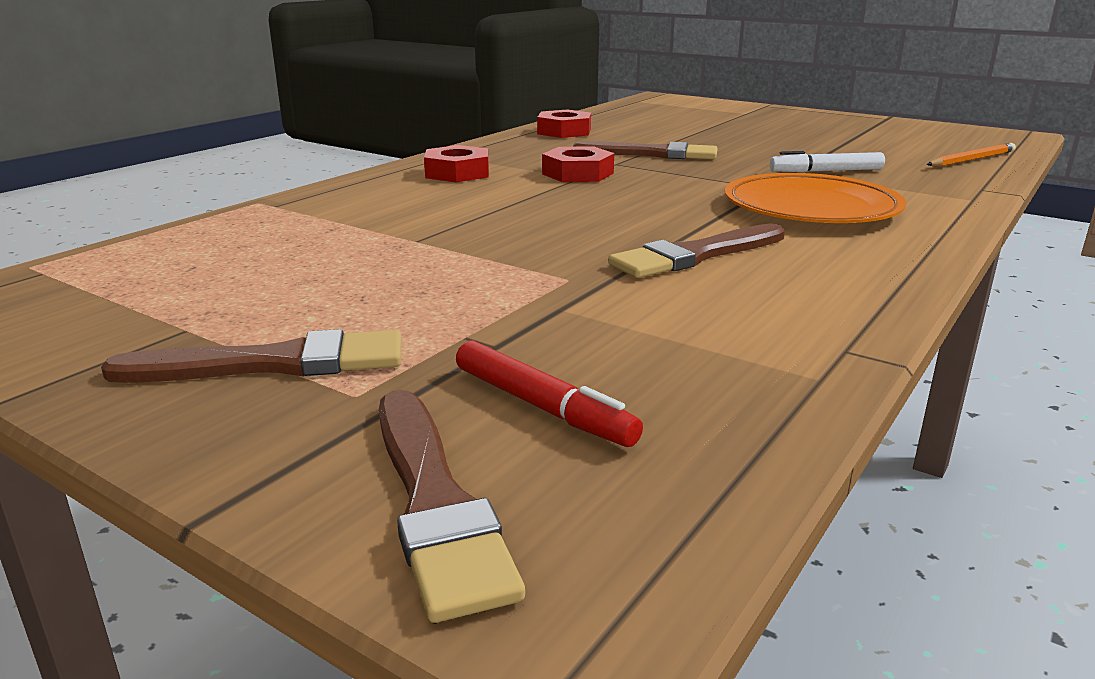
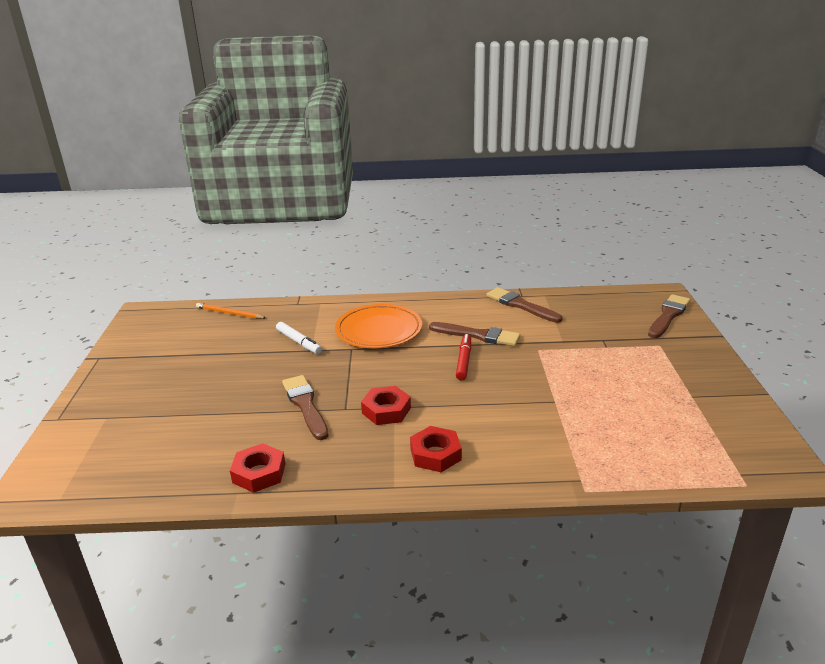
camera: 125 degrees left, 5 degrees up
brown brush [101,329,401,383] -> brown brush moved to [486,287,562,323]
red marker [456,341,643,447] -> red marker moved to [456,334,471,380]

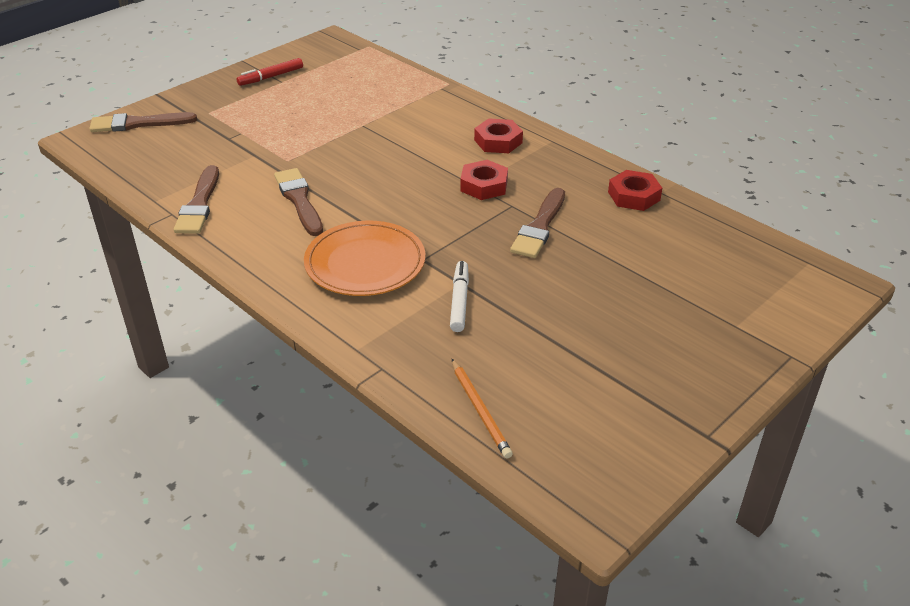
camera: 135 degrees left, 10 degrees up
red marker [456,334,471,380] -> red marker moved to [237,58,303,86]

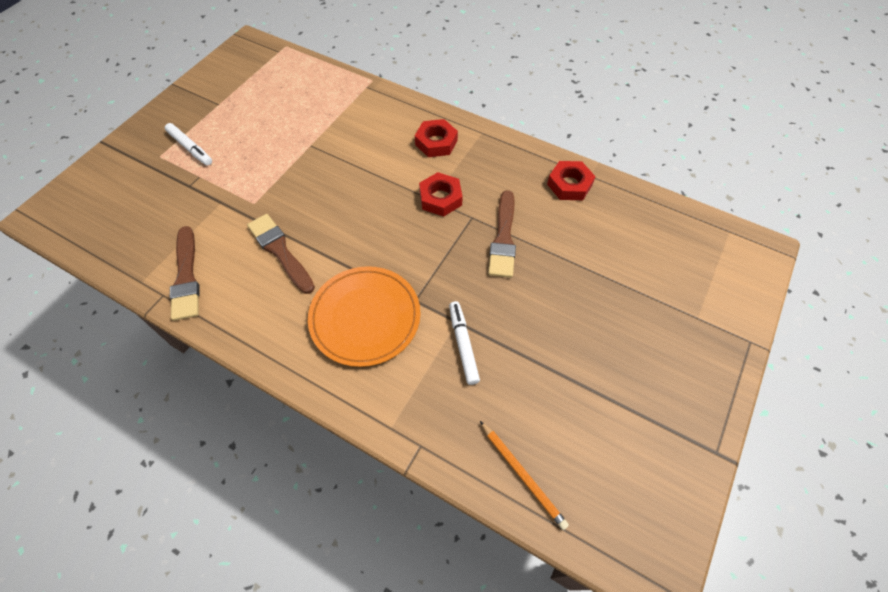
camera: 15 degrees left, 20 degrees up
brown brush [90,112,197,132] -> none
red marker [237,58,303,86] -> none
none -> white marker [165,123,212,165]

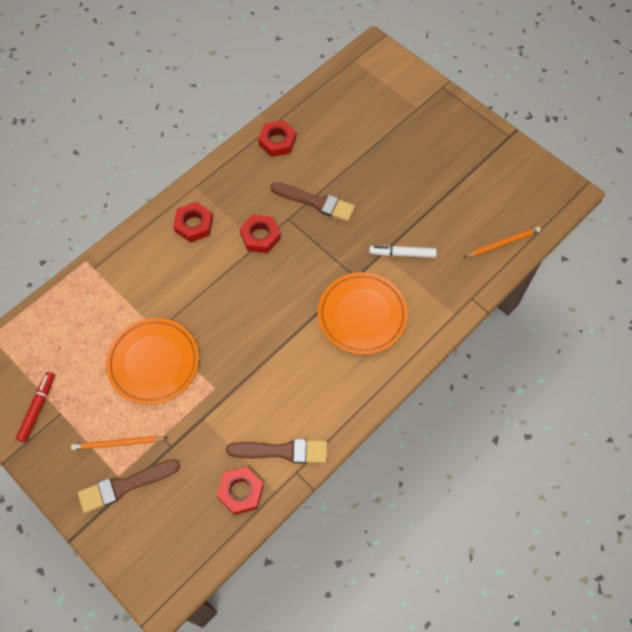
camera: 75 degrees left, 5 degrees up
white marker [165,123,212,165] -> orange pencil [71,436,168,450]
brown brush [247,214,315,294] -> brown brush moved to [78,459,180,513]
none -> red marker [16,372,55,442]
none -> orange plate [106,318,199,405]
none -> red nut [217,466,264,515]

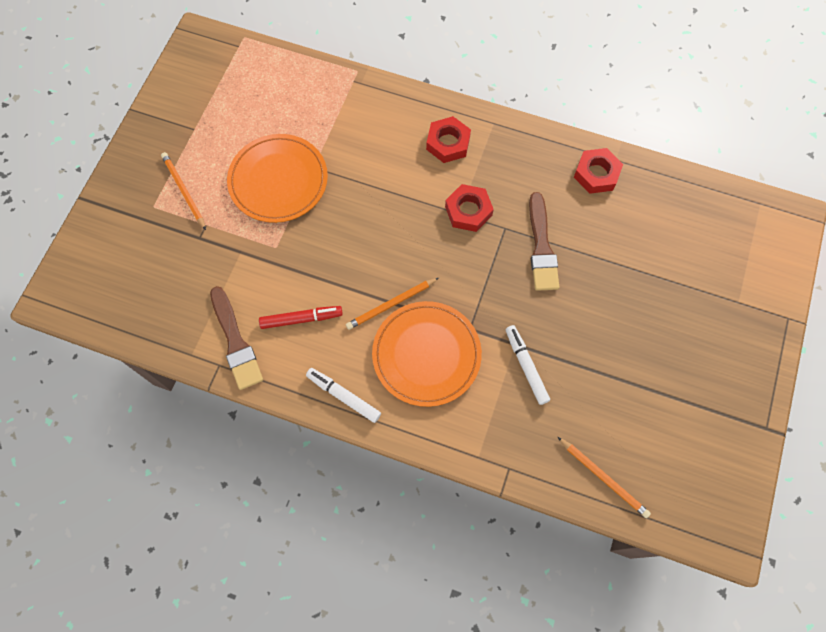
camera: 65 degrees right, 5 degrees up
red marker [16,372,55,442] -> red marker moved to [259,306,343,329]
brown brush [78,459,180,513] -> none
red nut [217,466,264,515] -> none
none -> white marker [306,368,381,423]
none -> orange pencil [346,278,439,330]

